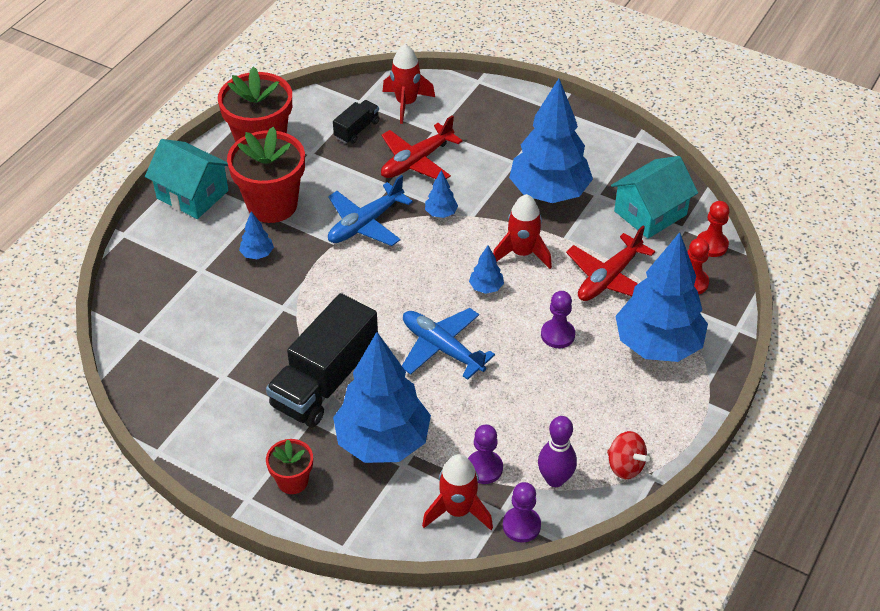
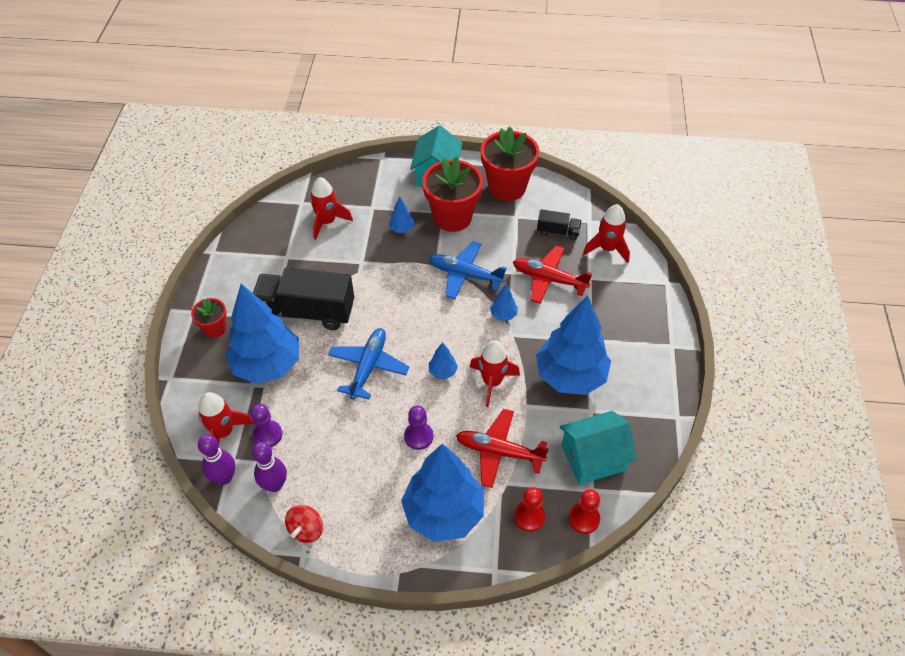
camera: 65 degrees right, 5 degrees up
purple pawn [503,482,541,542] -> purple bowling pin [198,434,235,485]
turquoise house [611,156,698,239] -> turquoise house turned 45 degrees counterclockwise [560,411,637,485]
none -> red rocket [310,177,353,240]

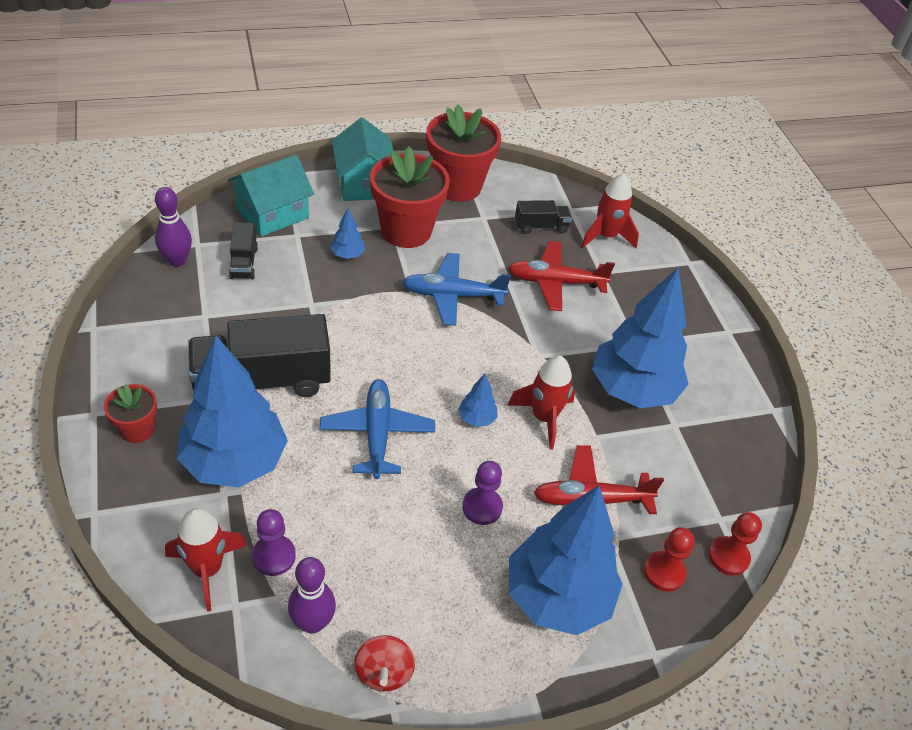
camera: 25 degrees left, 5 degrees down
purple bowling pin [198,434,235,485] -> purple bowling pin moved to [155,187,192,267]
red rocket [310,177,353,240] -> black truck [229,222,258,280]
blue tree [490,284,518,321] -> none
turquoise house [560,411,637,485] -> turquoise house moved to [228,155,314,237]

